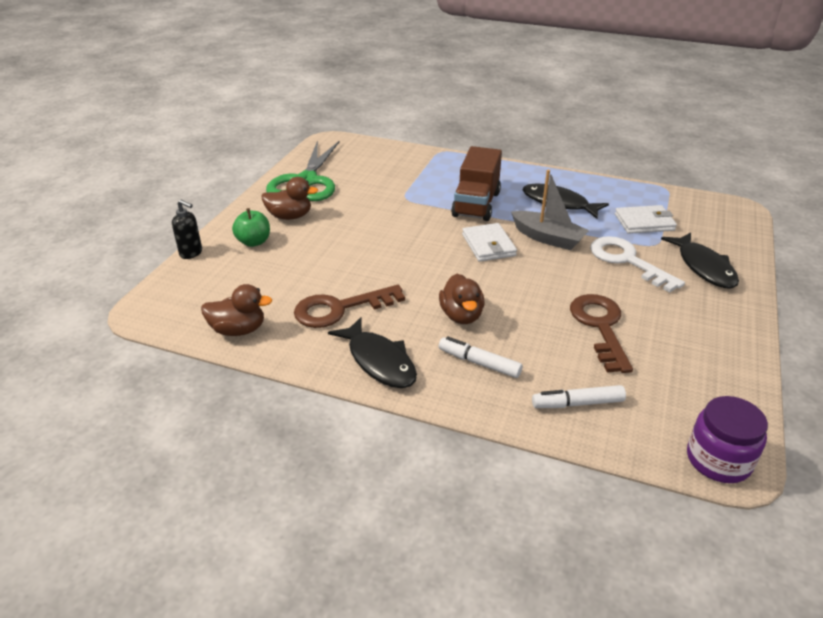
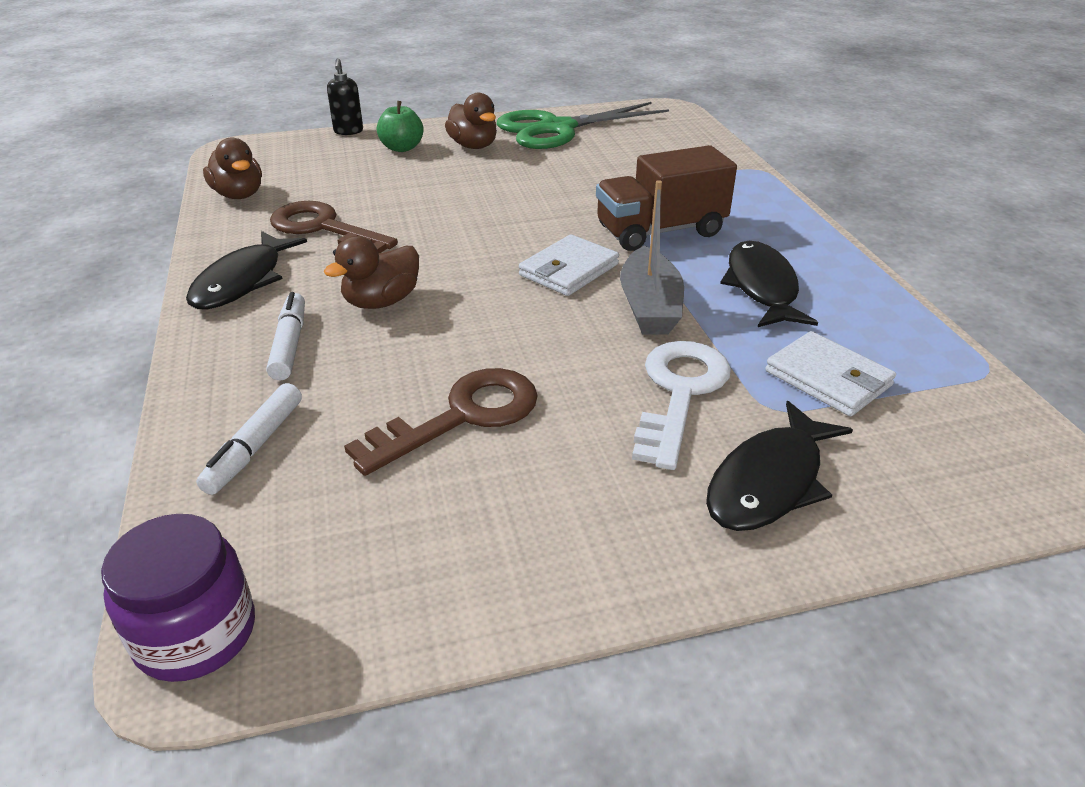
camera: 55 degrees right, 0 degrees up
white marker [532,385,626,408] -> white marker turned 120 degrees counterclockwise [196,383,302,495]

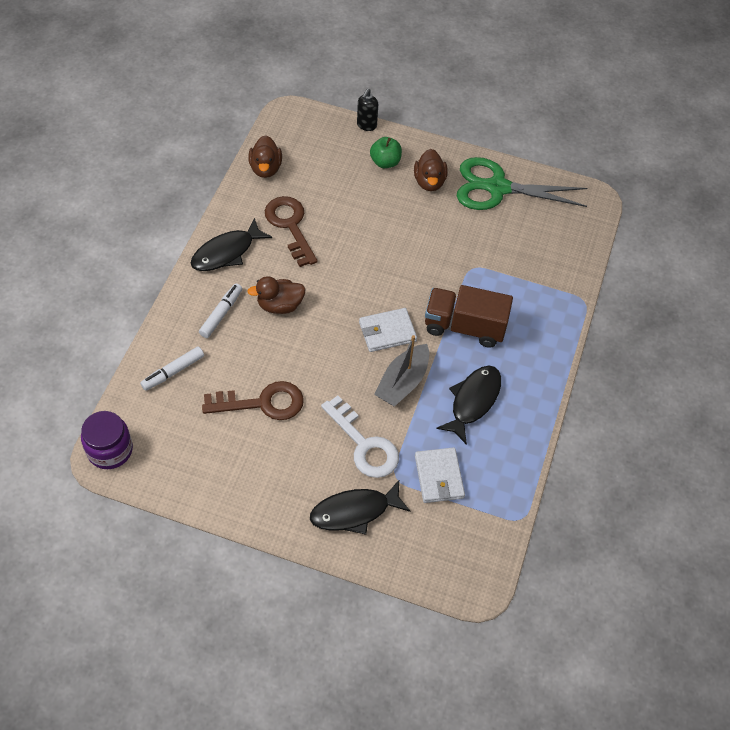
camera: 30 degrees right, 20 degrees up
white key [632,341,731,470] -> white key turned 90 degrees clockwise [321,396,399,478]

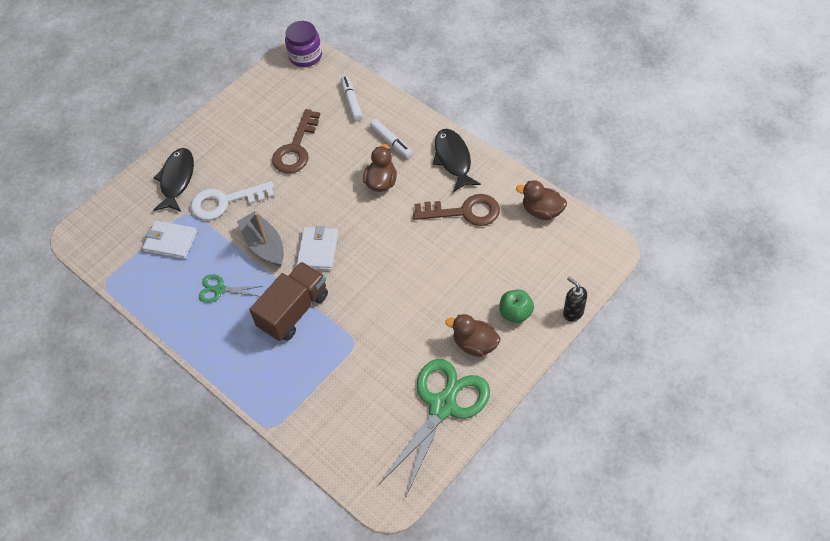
camera: 120 degrees right, 0 degrees up
black fish [436,366,501,444] -> green scissors [199,274,263,303]

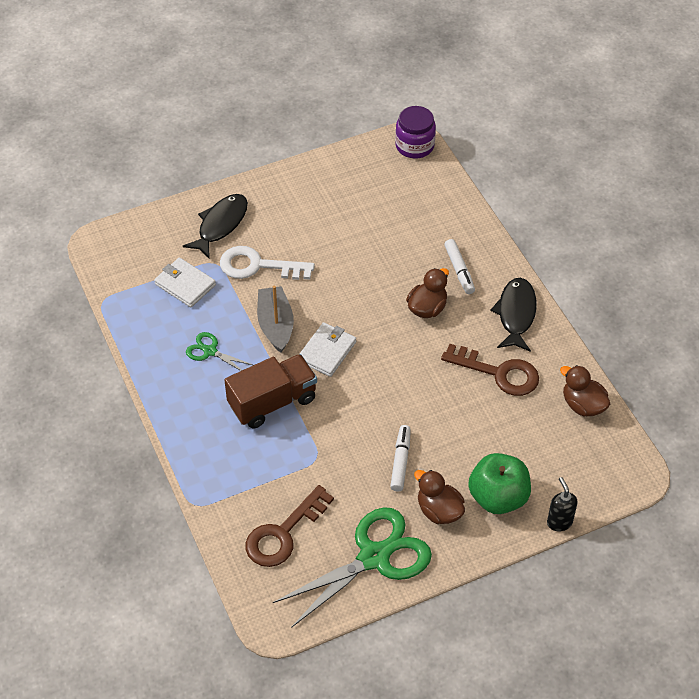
camera: 20 degrees right, 5 degrees down
brown key [272,109,320,173] -> brown key moved to [246,485,334,567]
white marker [341,76,363,121] -> white marker moved to [390,425,411,492]
green apple [499,290,534,323] -> green apple [468,453,531,514], size x1.57

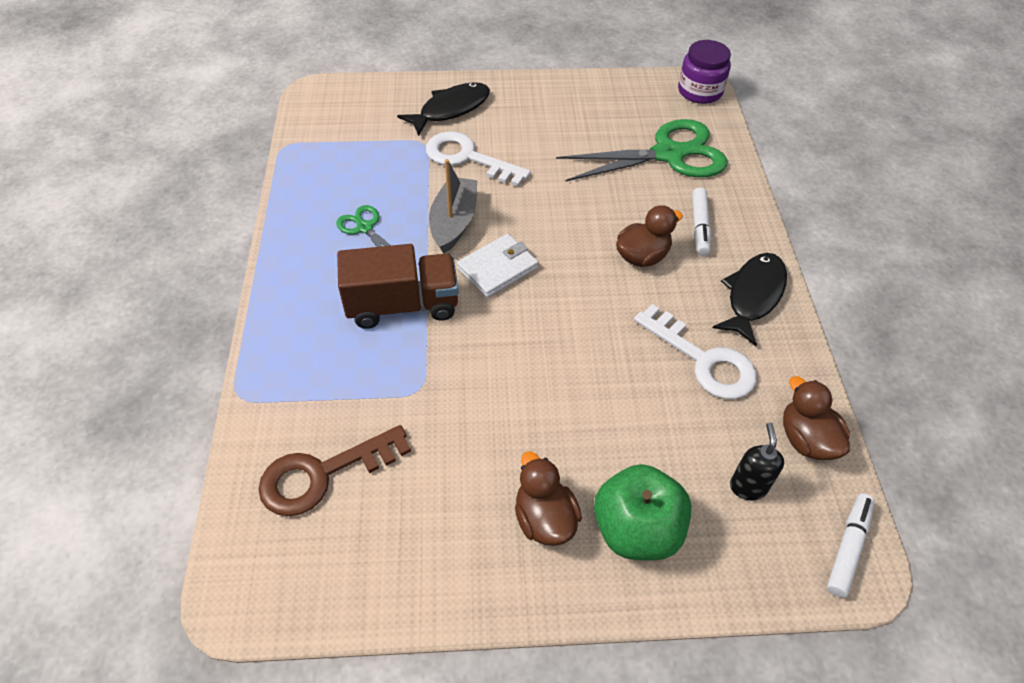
camera: 20 degrees right, 0 degrees up
white wallet [154,257,216,307] -> none
green scissors [273,507,432,628] -> green scissors moved to [556,119,727,182]
white marker [390,425,411,492] -> white marker moved to [827,494,875,598]
brown key [441,344,539,396] -> white key [634,304,757,399]
black soap dispenser [547,477,577,531] -> black soap dispenser moved to [730,423,784,500]

